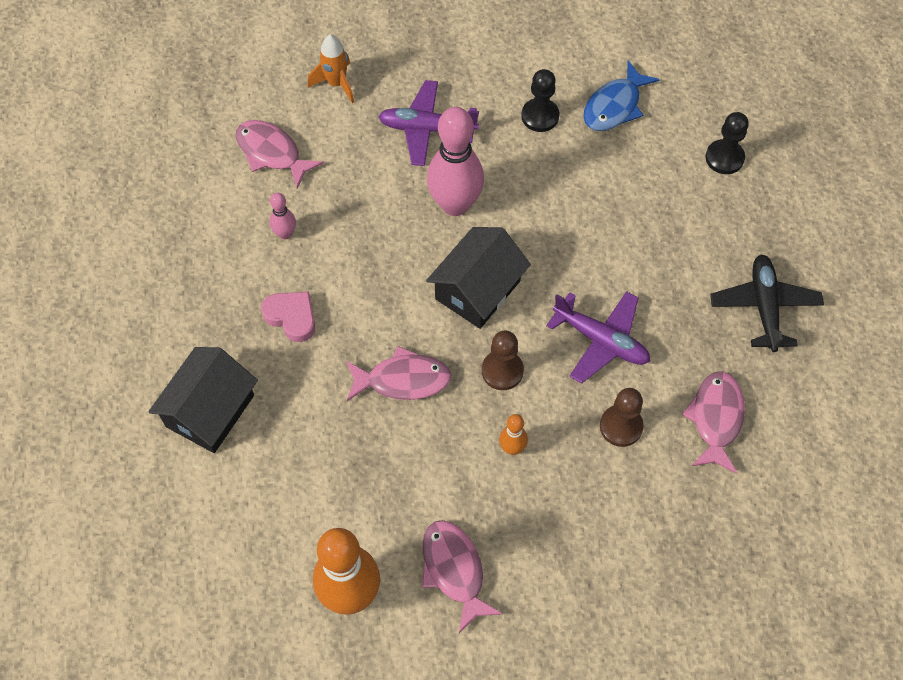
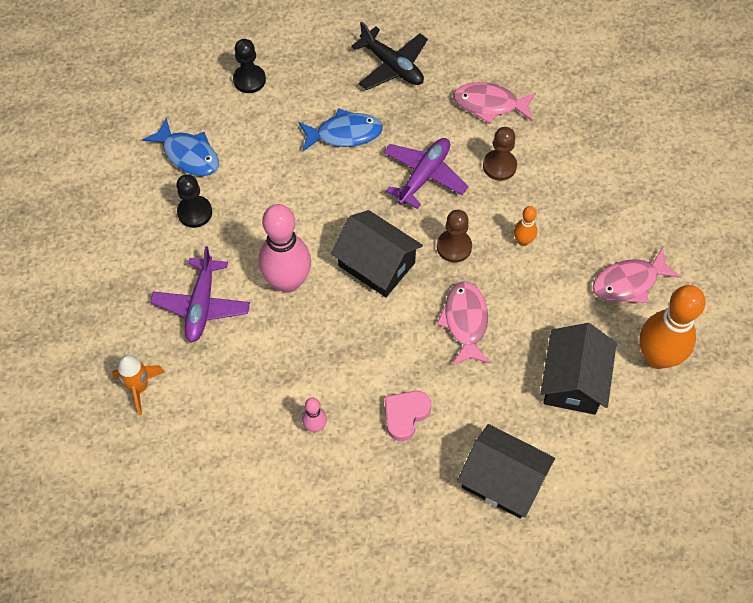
camera: 90 degrees left, 0 degrees up
pink fish [236,120,324,189] -> none
black plane [710,255,824,352] -> black plane turned 135 degrees counterclockwise [351,21,428,90]
none -> blue fish [299,108,383,151]
none -> black house [540,323,617,415]

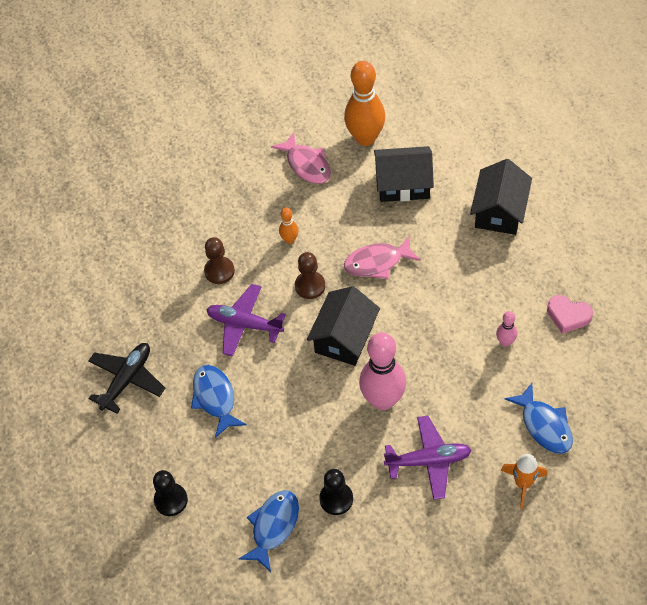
camera: 100 degrees left, 5 degrees down
pink heart [385,391,431,441] -> pink heart moved to [547,295,593,334]
pink fish [453,82,536,124] -> none
none -> blue fish [505,383,573,454]

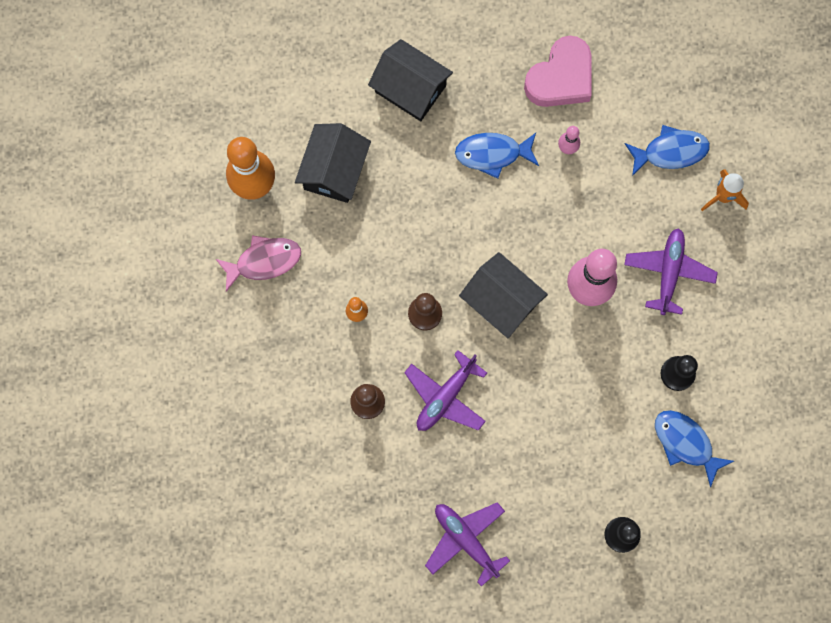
camera: 75 degrees left, 20 degrees up
black plane [88,343,165,414] -> purple plane [425,502,510,587]
blue fish [191,365,247,438] -> blue fish moved to [455,133,539,179]
pink fish [344,236,421,279] -> none
pink heart [547,295,593,334] -> pink heart [524,36,591,107], size x1.64

